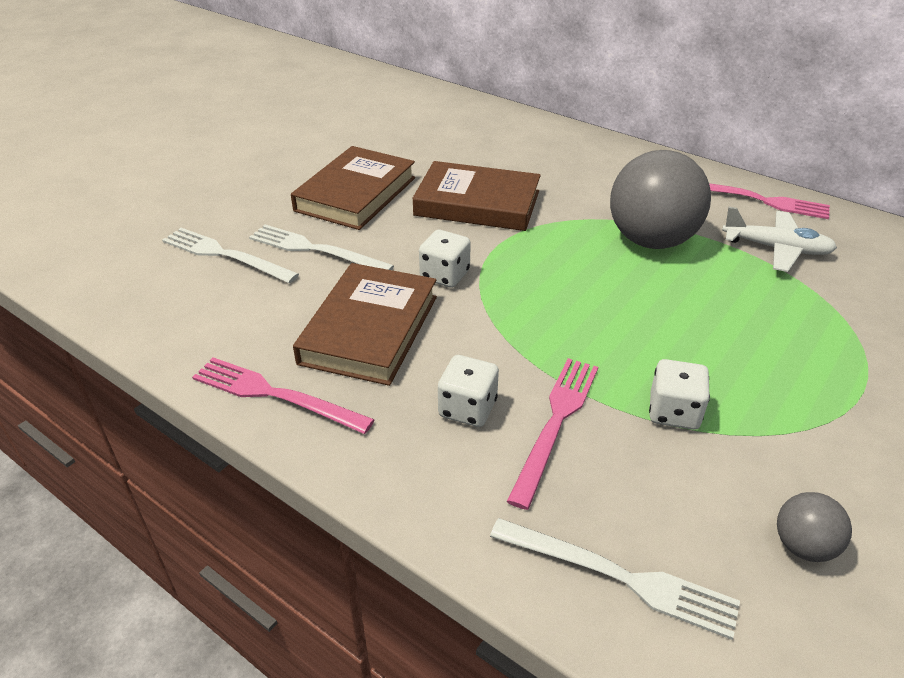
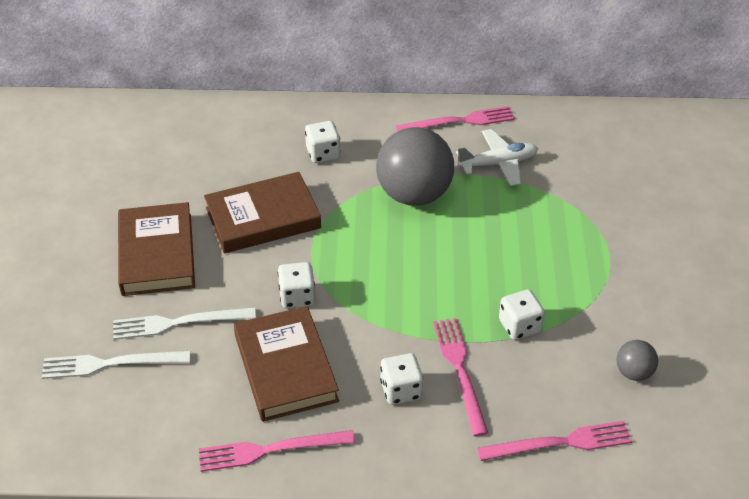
camera: 35 degrees left, 5 degrees up
white fork [490,518,740,640] -> pink fork [477,421,632,461]
none -> white dice [305,121,341,163]

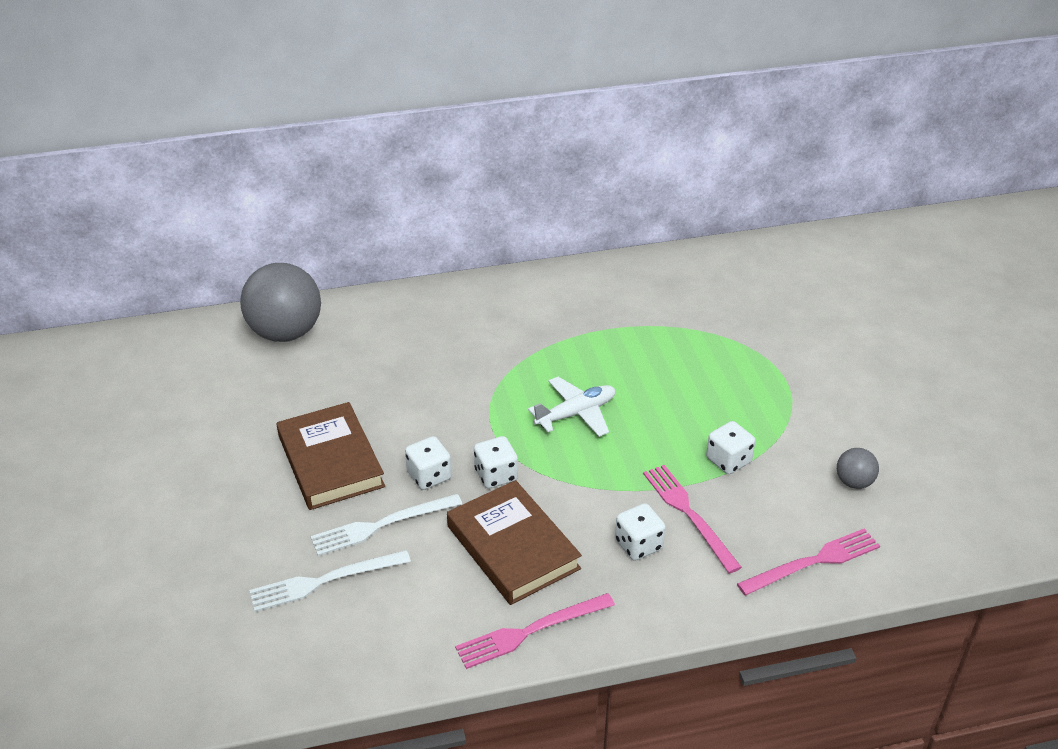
camera: 15 degrees left, 5 degrees down
brown book [204,172,321,253] -> none
white dice [305,121,341,163] -> white dice moved to [405,436,452,490]
grey ball [376,127,454,206] -> grey ball moved to [240,263,321,342]
pink fork [396,106,515,132] -> none
white plane [456,129,538,186] -> white plane moved to [528,377,615,437]

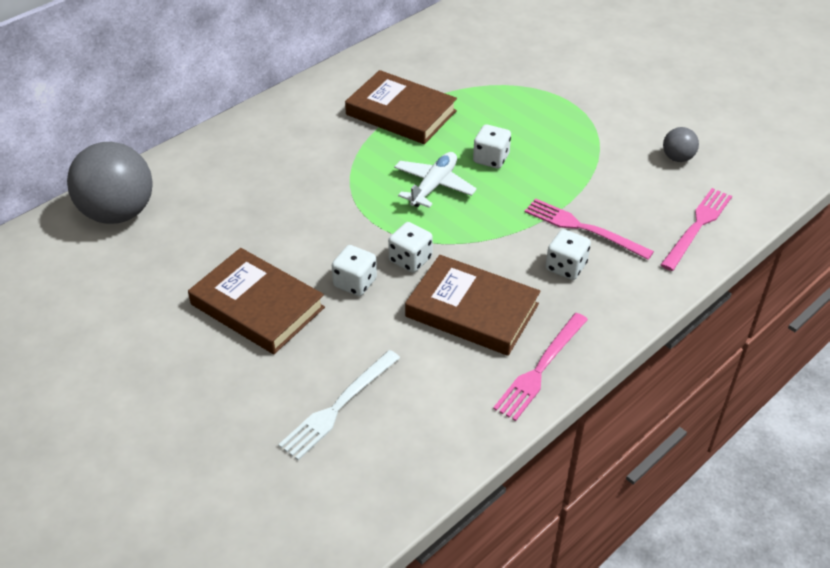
camera: 30 degrees left, 5 degrees up
white fork [310,494,462,556] -> none
white dice [706,421,755,474] -> white dice moved to [473,124,511,169]
none -> brown book [345,70,457,144]

